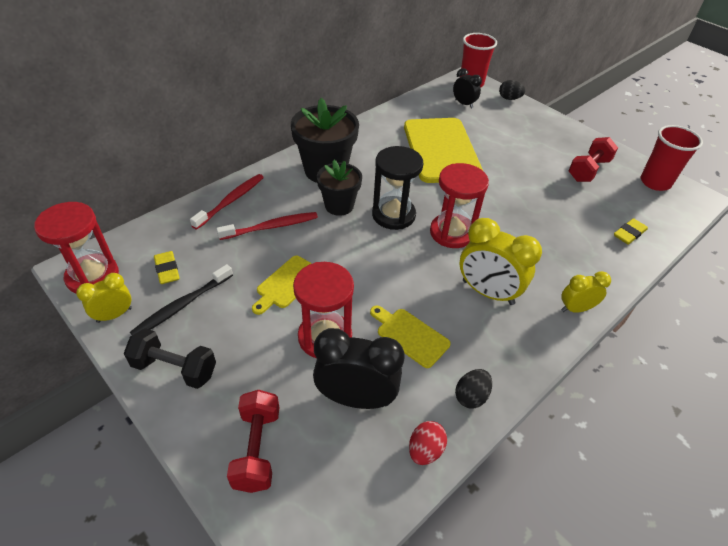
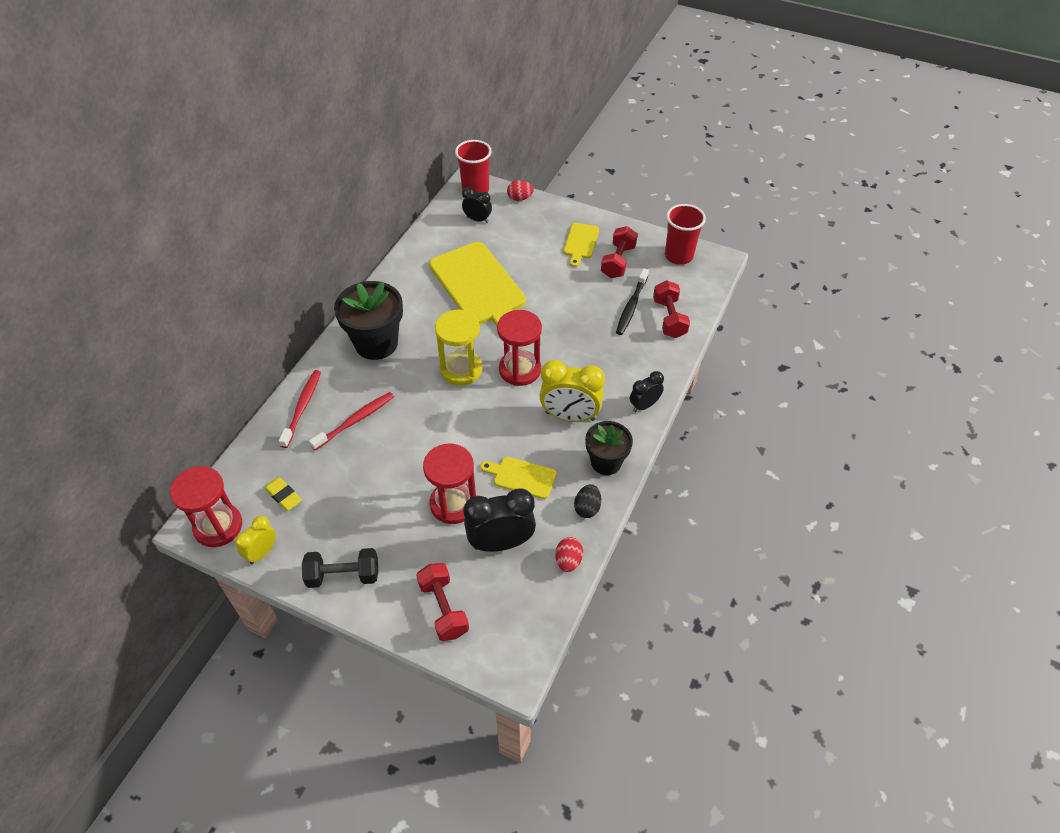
camera: 20 degrees left, 5 degrees up
black toothbrush [130,264,233,335] -> black toothbrush moved to [616,268,649,335]
yellow cutting board [252,256,312,315] -> yellow cutting board moved to [564,223,599,267]
black flower pot [317,160,362,216] -> black flower pot moved to [585,421,633,475]
black hourglass [372,146,423,230] -> yellow hourglass [435,310,482,386]
black egg [499,80,525,100] -> red egg [507,180,534,201]
yellow clock [561,271,611,313] -> black clock [630,371,664,412]
yellow eraser [614,218,648,245] -> red dumbbell [653,280,690,338]

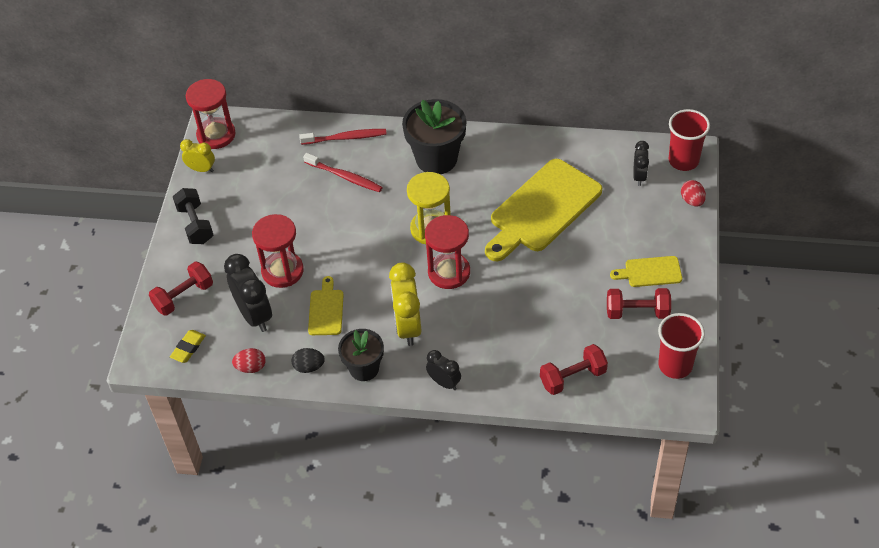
camera: 75 degrees right, 0 degrees up
yellow eraser [264,477,302,511] -> yellow eraser moved to [170,330,206,363]
black toothbrush [616,268,649,335] -> none

